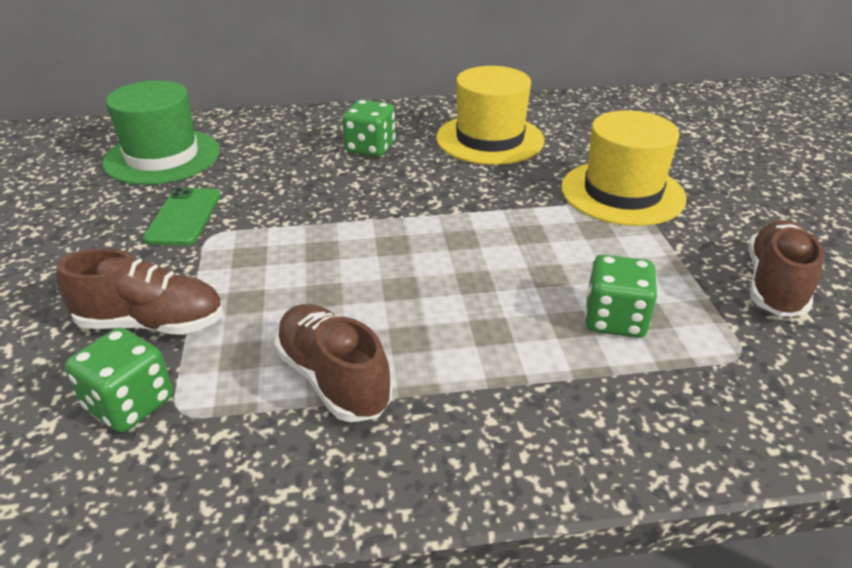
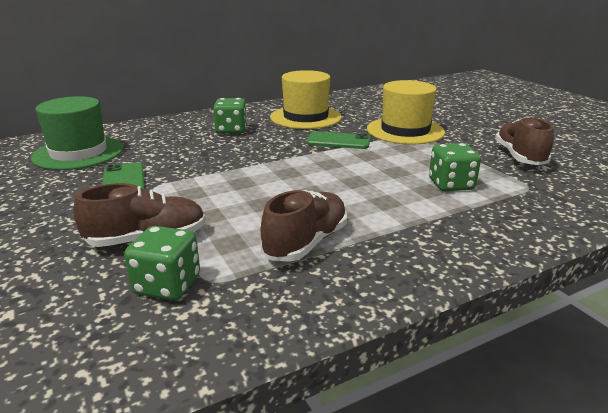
camera: 20 degrees left, 10 degrees down
brown shoe [274,304,392,422] -> brown shoe turned 90 degrees clockwise [261,190,347,262]
none -> green phone [307,131,371,149]

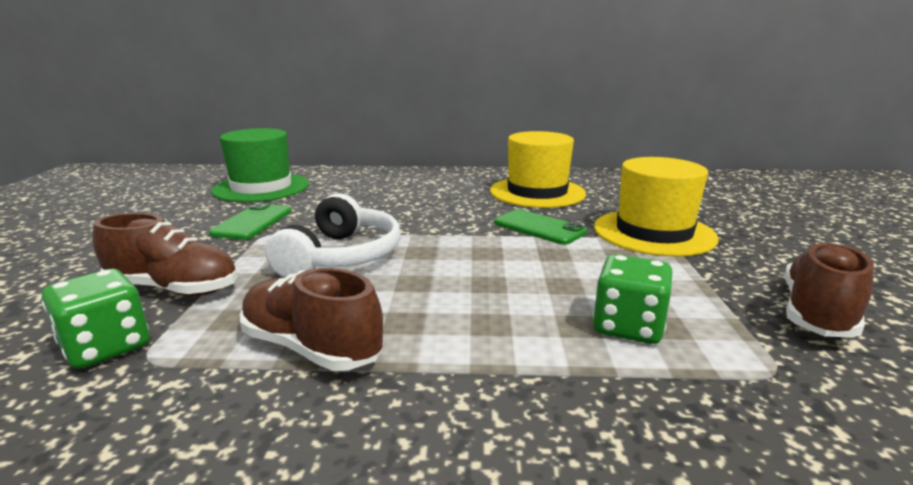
camera: 30 degrees right, 5 degrees down
green dice [213,98,247,134] -> none
brown shoe [261,190,347,262] -> brown shoe turned 120 degrees counterclockwise [240,268,383,371]
none -> white headphones [265,193,401,278]

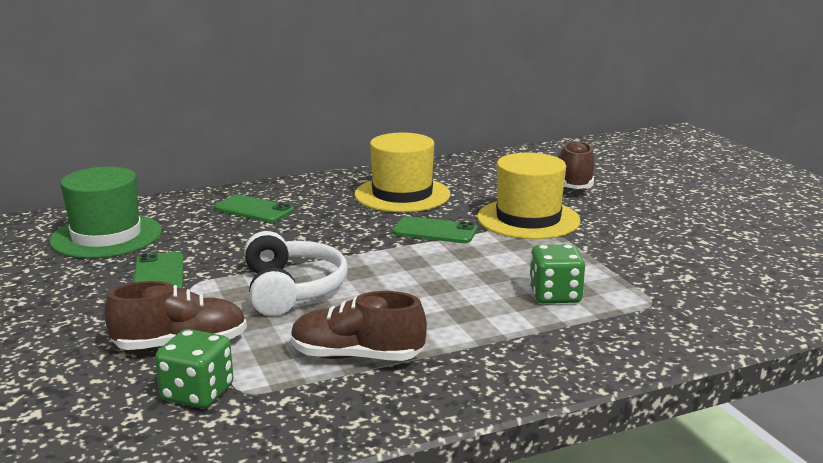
camera: 25 degrees left, 0 degrees up
brown shoe [784,242,874,338] -> brown shoe moved to [558,140,594,189]
none -> green phone [214,194,294,223]

